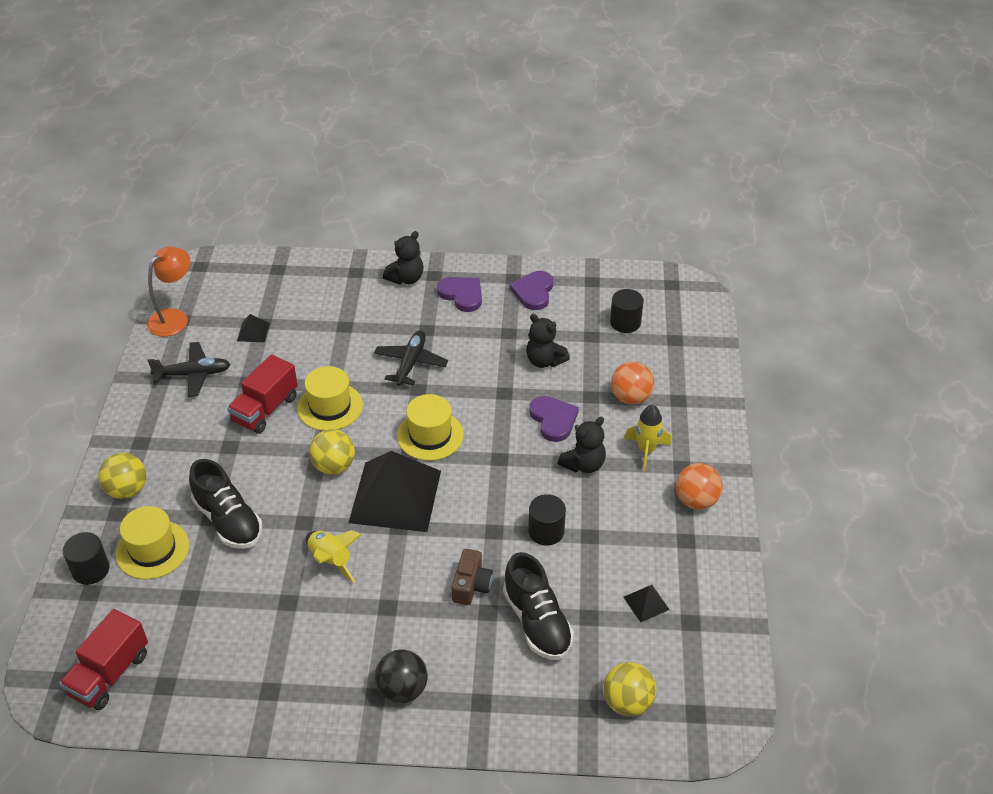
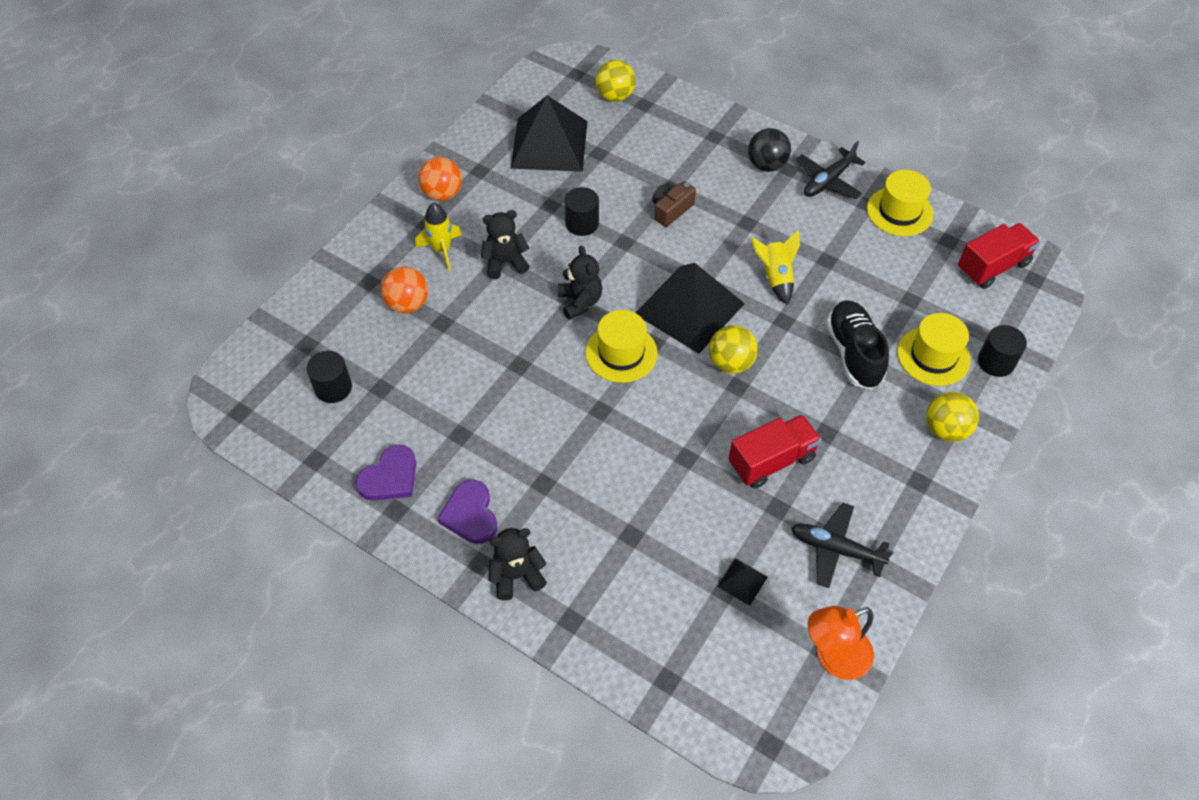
camera: 150 degrees left, 10 degrees up
yellow hat [297,366,363,431] -> yellow hat moved to [867,170,933,236]
black plane [374,331,448,386] -> black plane moved to [796,141,866,199]
black shoe [503,552,574,660] -> none
black teddy bear [526,314,570,368] -> black teddy bear moved to [558,246,602,320]
purple heart [529,396,579,442] -> none
black pyramid [623,585,670,623] -> black pyramid [511,95,587,172], size x2.49

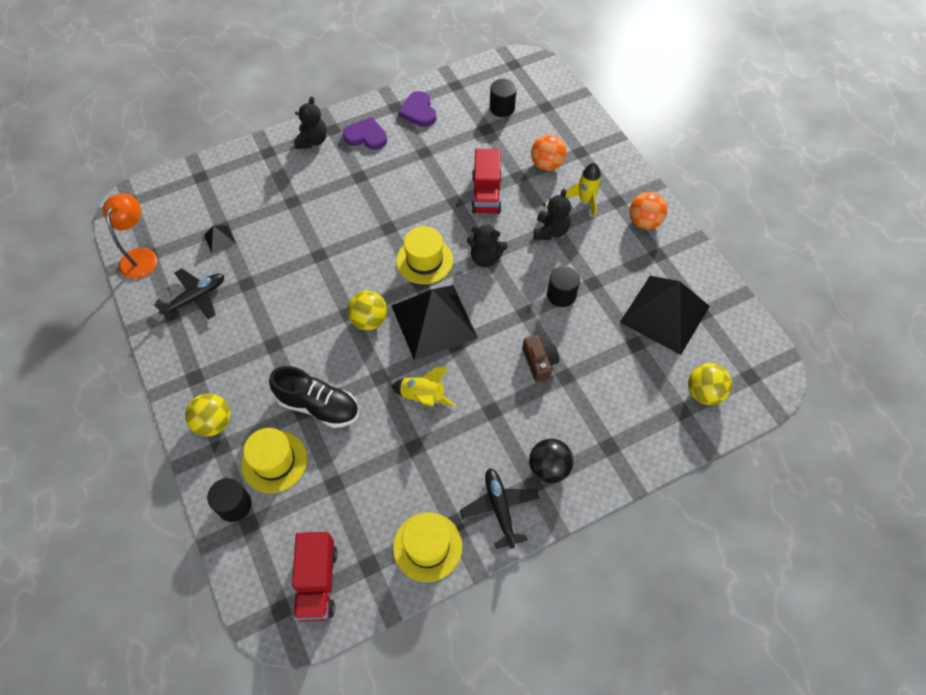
camera: 120 degrees right, 5 degrees up
red truck [728,415,821,489] -> red truck moved to [471,149,502,214]

